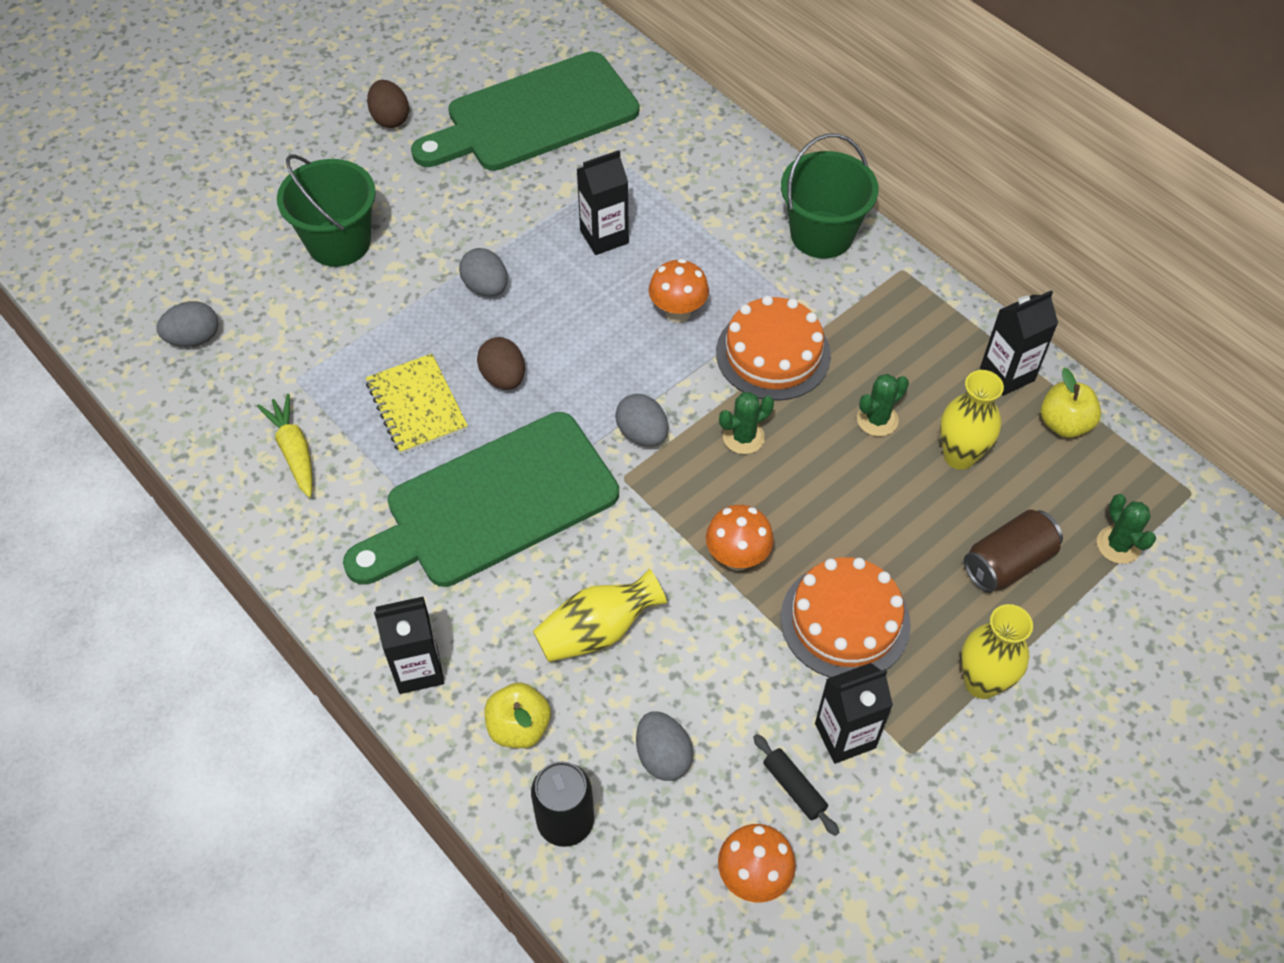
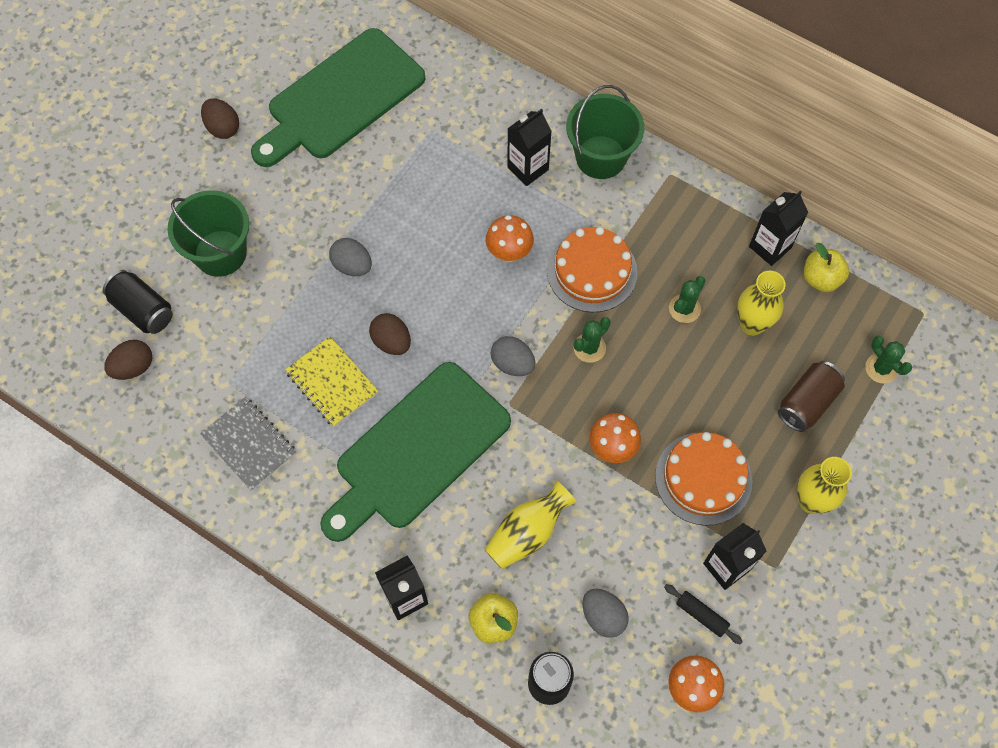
camera: 15 degrees left, 10 degrees up
grey egg [156,301,219,347] -> brown egg [104,340,152,380]
yellow carrot [257,394,313,497] -> grey notebook [200,397,296,491]
black carton [577,150,629,255] -> black carton moved to [507,109,552,186]
none -> black can [103,270,173,334]

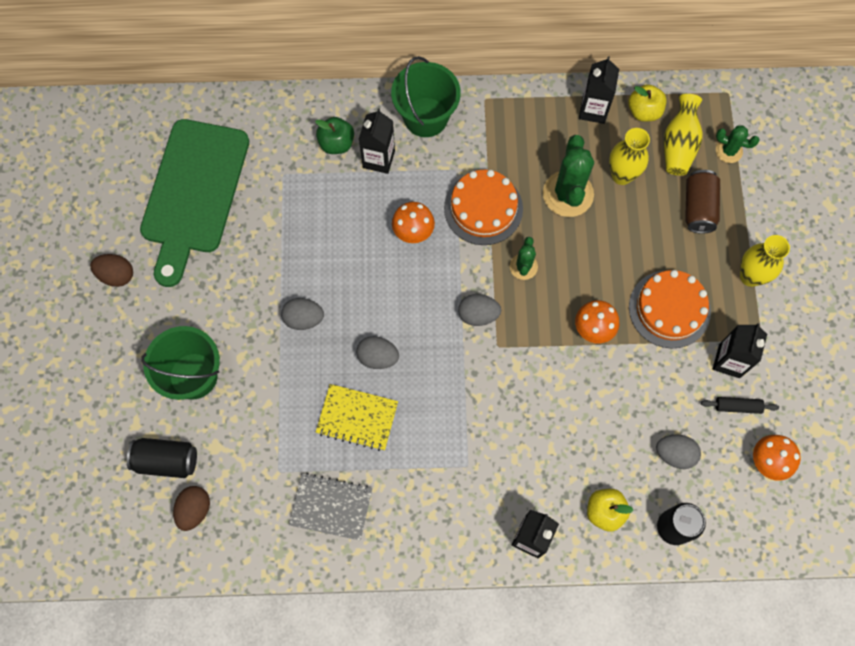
camera: 35 degrees left, 5 degrees up
green cutting board [320,362,511,542] -> none
brown egg [369,313,411,355] -> grey egg [356,336,399,369]
yellow vase [484,481,577,569] -> yellow vase moved to [664,94,702,176]
green cactus [669,276,706,323] -> green cactus [543,135,594,217], size x1.85
none -> green apple [315,117,354,154]

